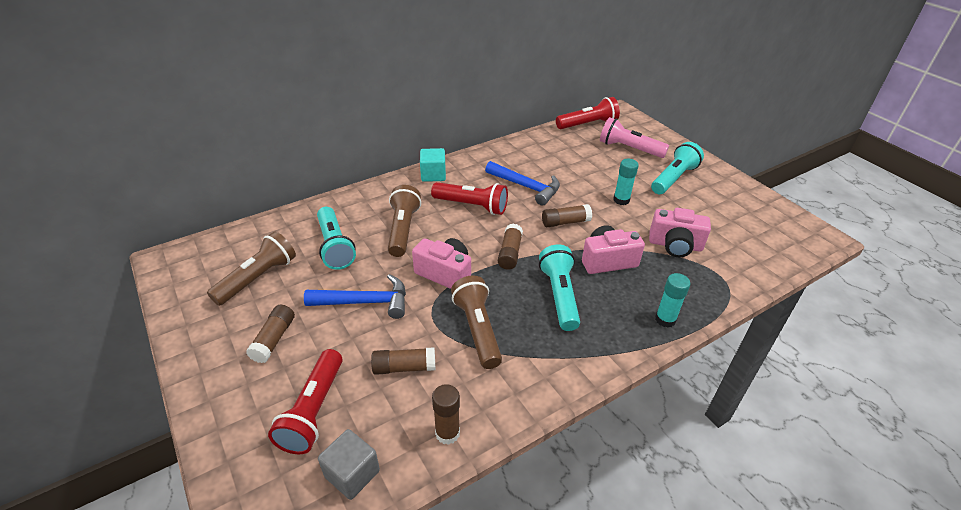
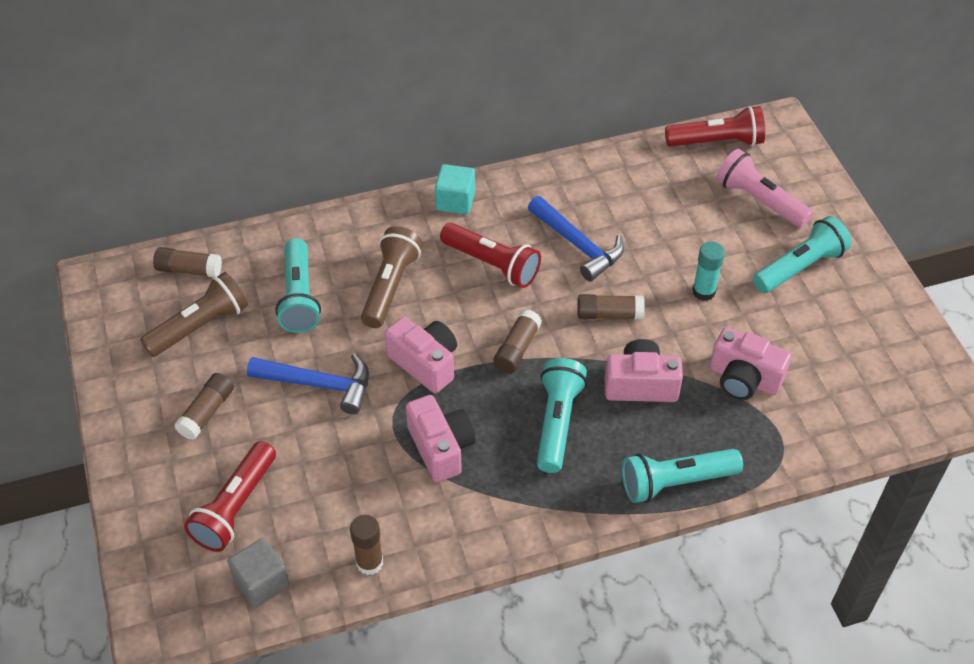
camera: 15 degrees right, 10 degrees up
brown glue stick [371,347,435,375] -> brown glue stick moved to [153,247,222,277]
brown flashlight [451,275,502,369] -> pink camera [406,395,476,482]
turquoise glue stick [655,273,690,328] -> turquoise flashlight [622,449,743,503]

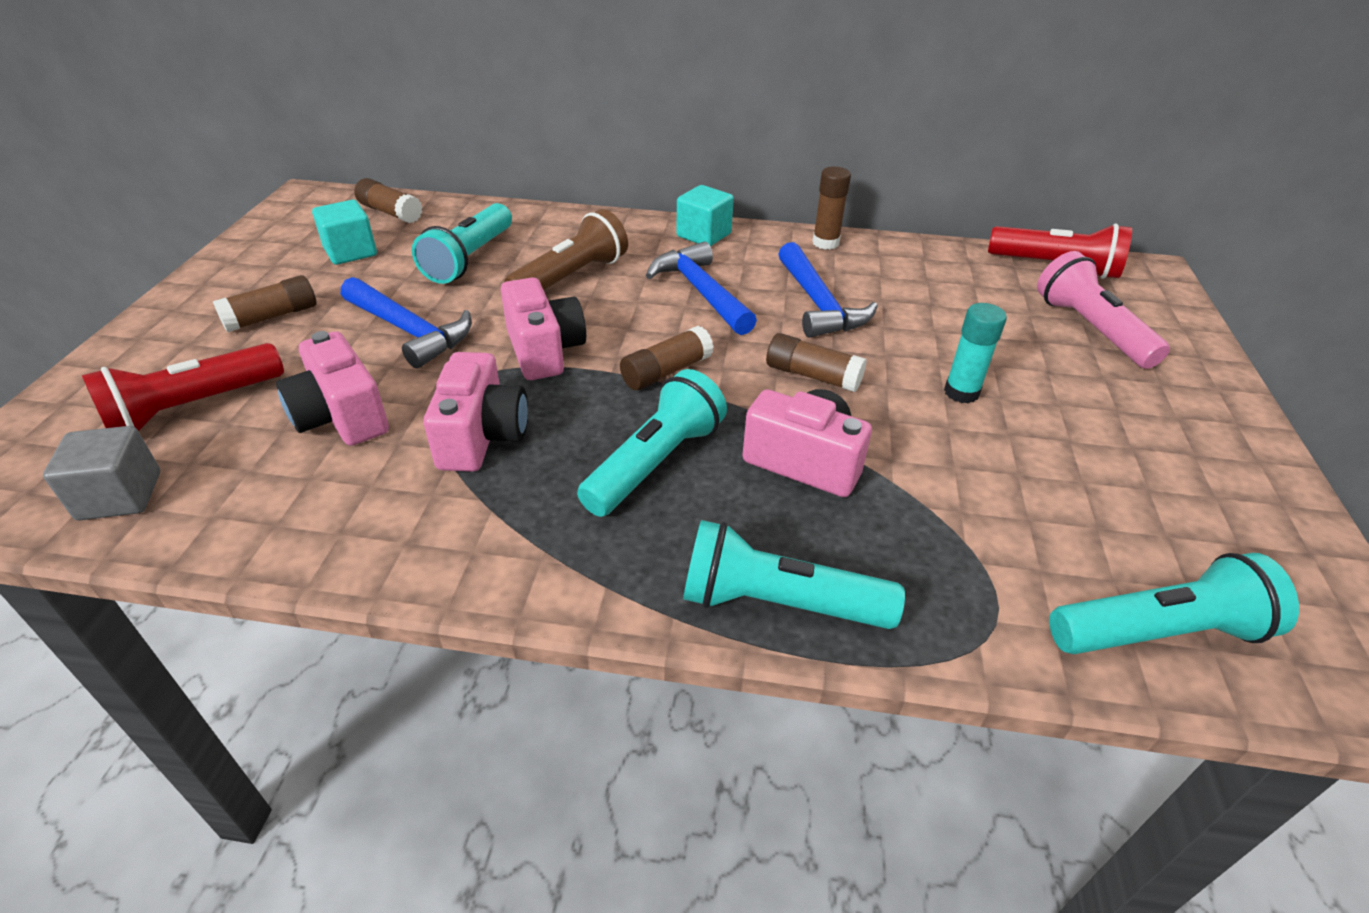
camera: 25 degrees right, 10 degrees down
brown flashlight [140,272,248,357] -> turquoise cube [312,200,377,265]
brown glue stick [350,515,383,575] -> brown glue stick moved to [812,167,851,249]
red flashlight [440,223,541,288] -> blue hammer [646,242,757,335]
pink camera [710,327,792,400] -> pink camera moved to [276,331,389,446]
turquoise flashlight [753,216,851,293] -> turquoise flashlight moved to [1049,553,1299,654]

